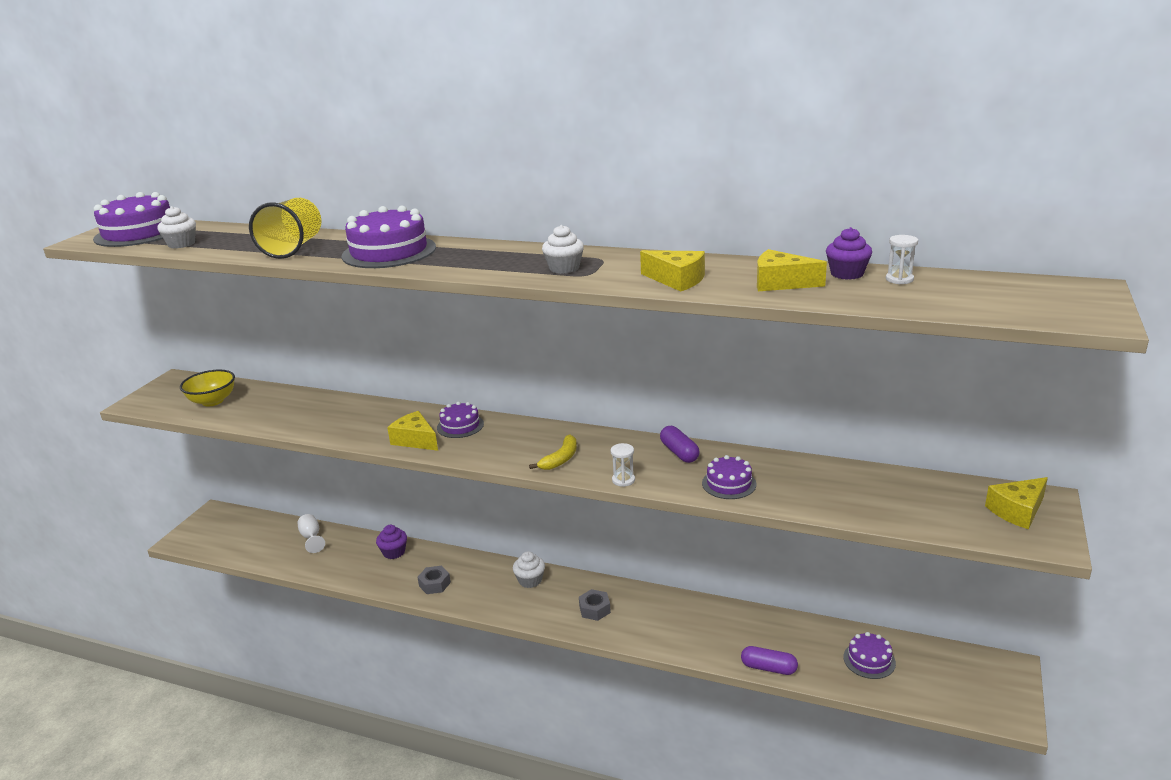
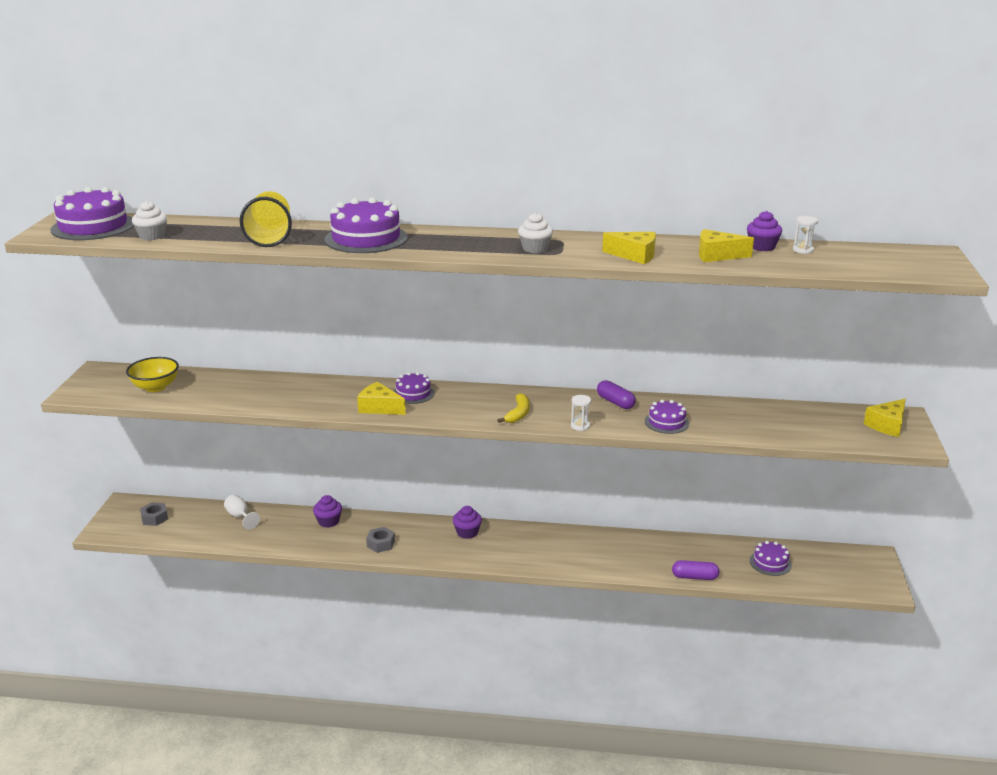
camera: 15 degrees left, 0 degrees up
white cupcake [513,551,545,588] -> purple cupcake [453,506,482,539]
grey nut [579,589,611,621] -> grey nut moved to [140,502,168,526]

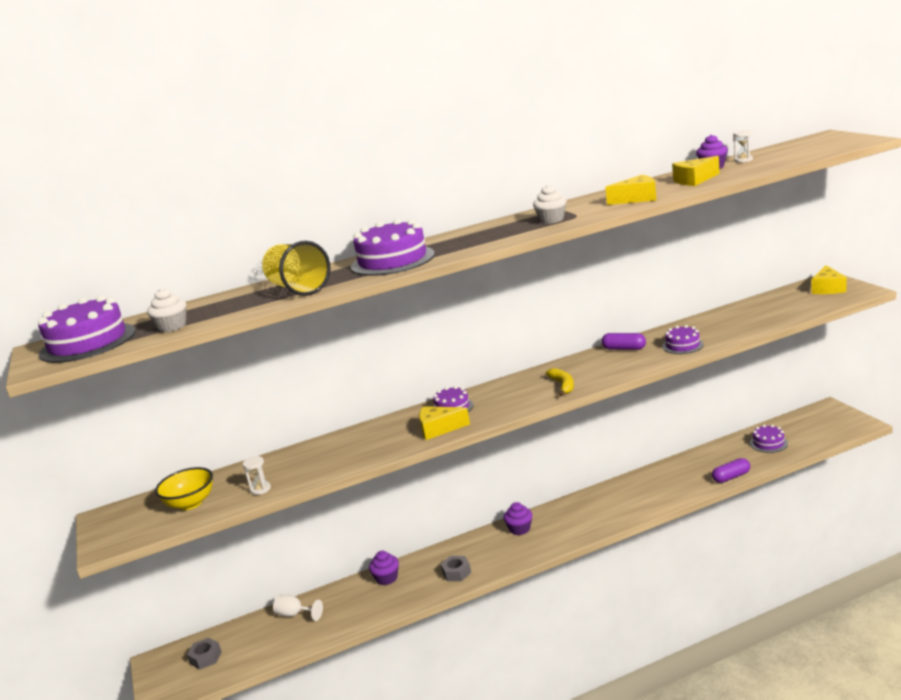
camera: 25 degrees left, 5 degrees down
white hourglass [571,395,591,431] -> white hourglass moved to [243,456,271,495]

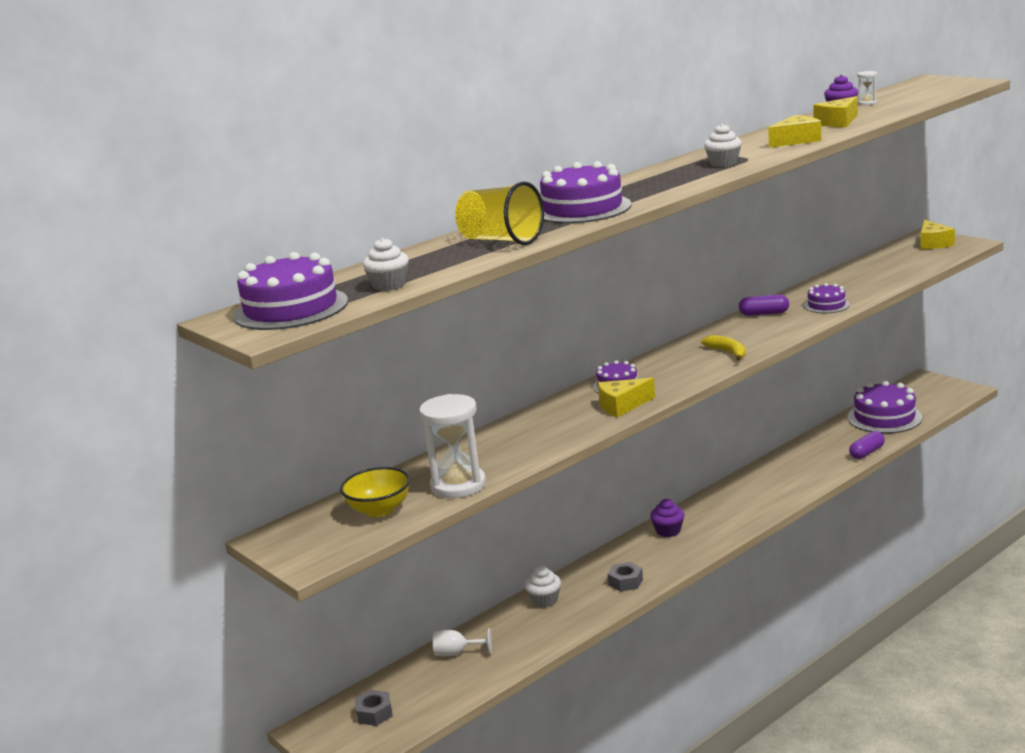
camera: 20 degrees left, 0 degrees up
white hourglass [243,456,271,495] -> white hourglass [419,394,486,498], size x2.25
purple cupcake [369,551,399,585] -> white cupcake [525,566,561,608]
purple cake [750,425,788,453] -> purple cake [847,381,922,433], size x1.80

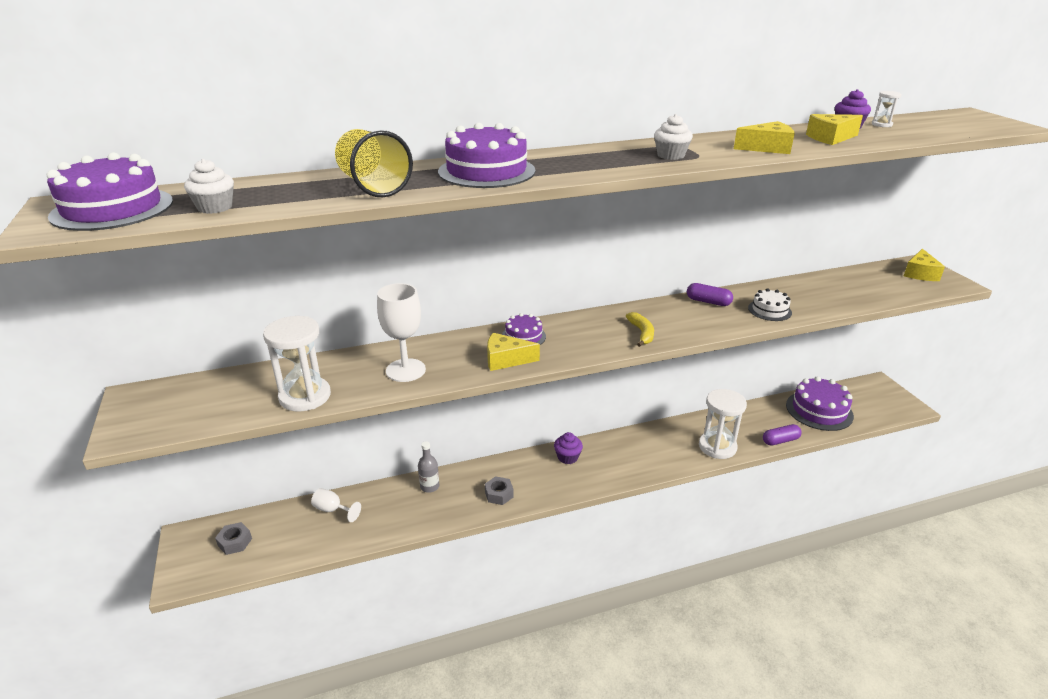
camera: 20 degrees right, 10 degrees up
yellow bowl [340,467,410,517] -> none
white cupcake [525,566,561,608] -> grey bottle [418,441,439,493]
purple cake [804,283,850,313] -> white cake [748,288,792,321]
none -> white goblet [377,283,426,382]
none -> white hourglass [699,389,747,459]

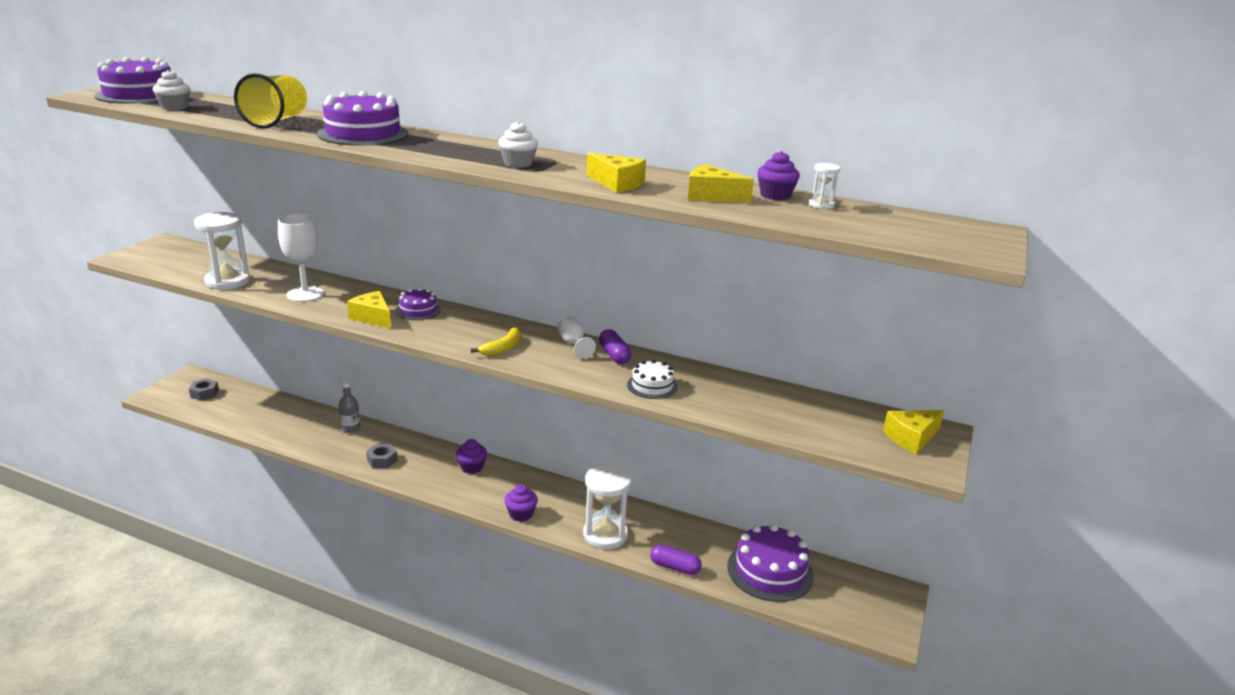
camera: 40 degrees right, 5 degrees down
white goblet [311,488,361,522] -> white goblet moved to [557,316,596,359]
none -> purple cupcake [505,484,538,522]

